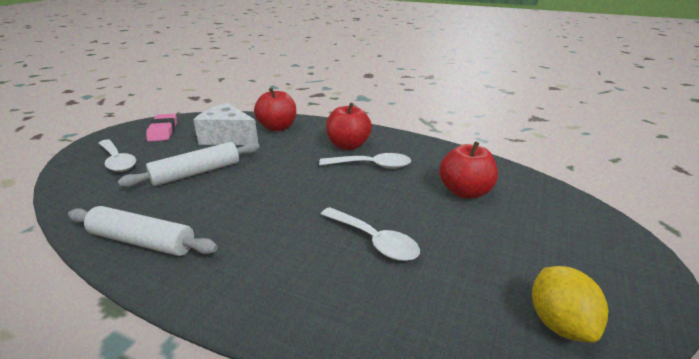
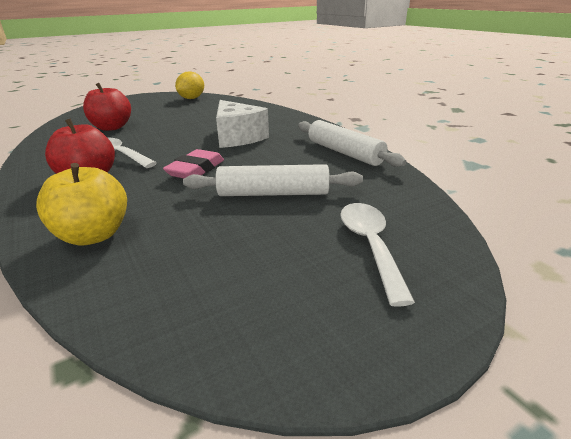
camera: 145 degrees left, 0 degrees up
pink eraser [146,114,177,142] -> pink eraser moved to [163,149,224,178]
white cheese [194,103,258,145] -> white cheese moved to [216,100,269,148]
red apple [254,88,296,131] -> yellow apple [36,163,127,246]
white spoon [321,207,420,261] -> none

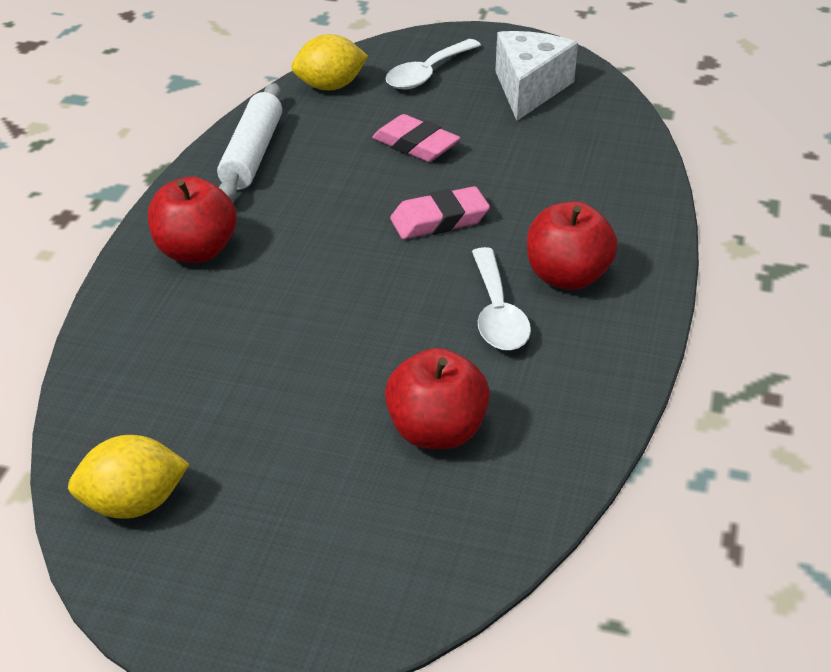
camera: 135 degrees left, 10 degrees up
yellow apple [36,163,127,246] -> none
white rolling pin [183,164,363,196] -> pink eraser [372,114,460,162]
white cheese [216,100,269,148] -> white cheese moved to [495,31,578,121]
none -> red apple [148,176,237,263]
none -> yellow lemon [291,34,368,90]

